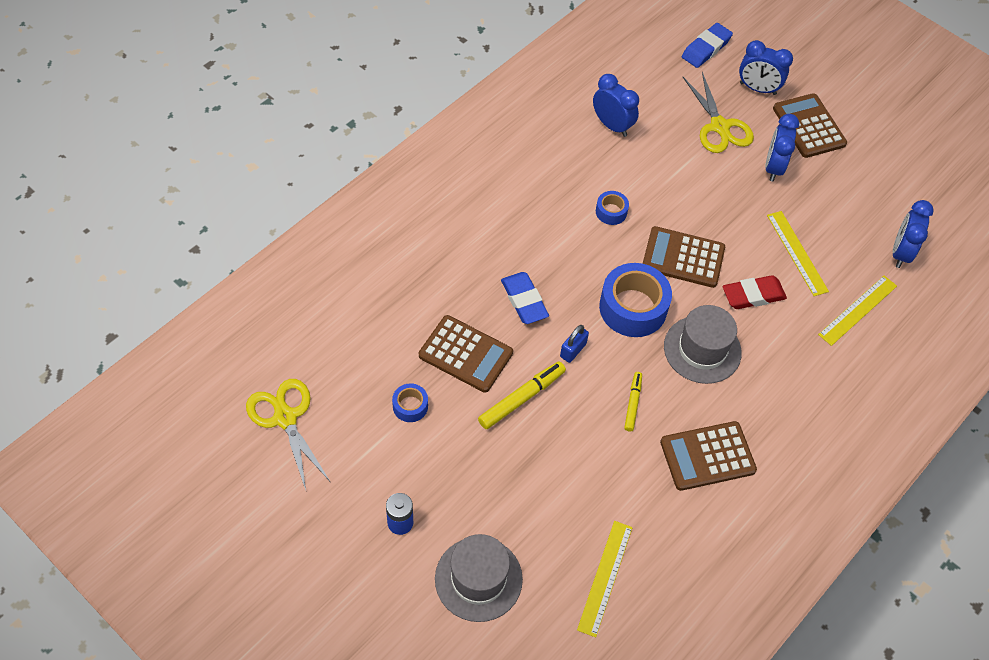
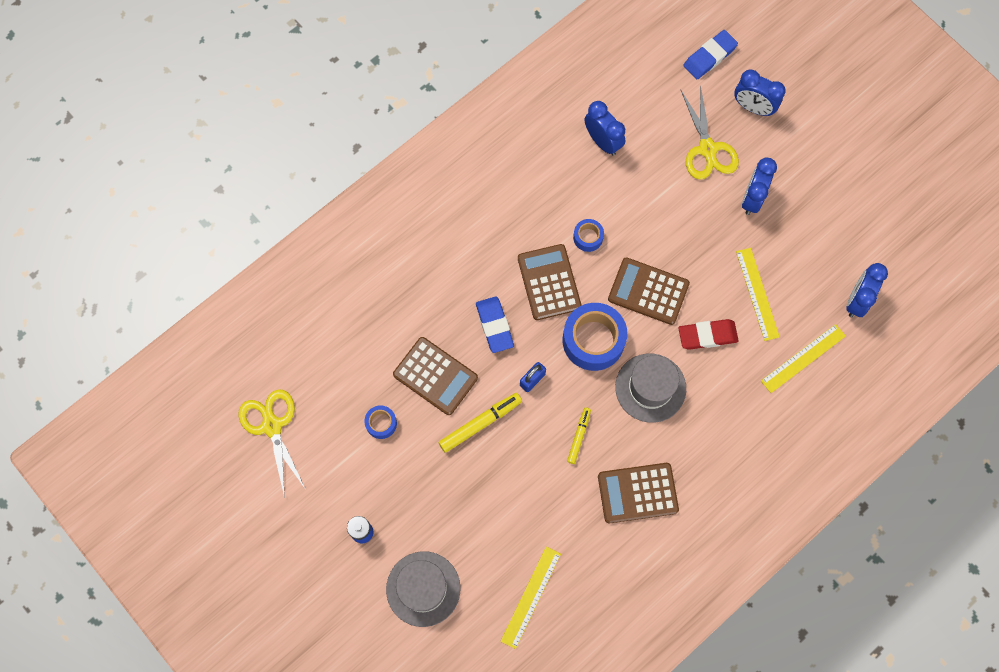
camera: 10 degrees right, 15 degrees up
brown calculator [773,93,847,158] -> brown calculator moved to [518,244,582,320]

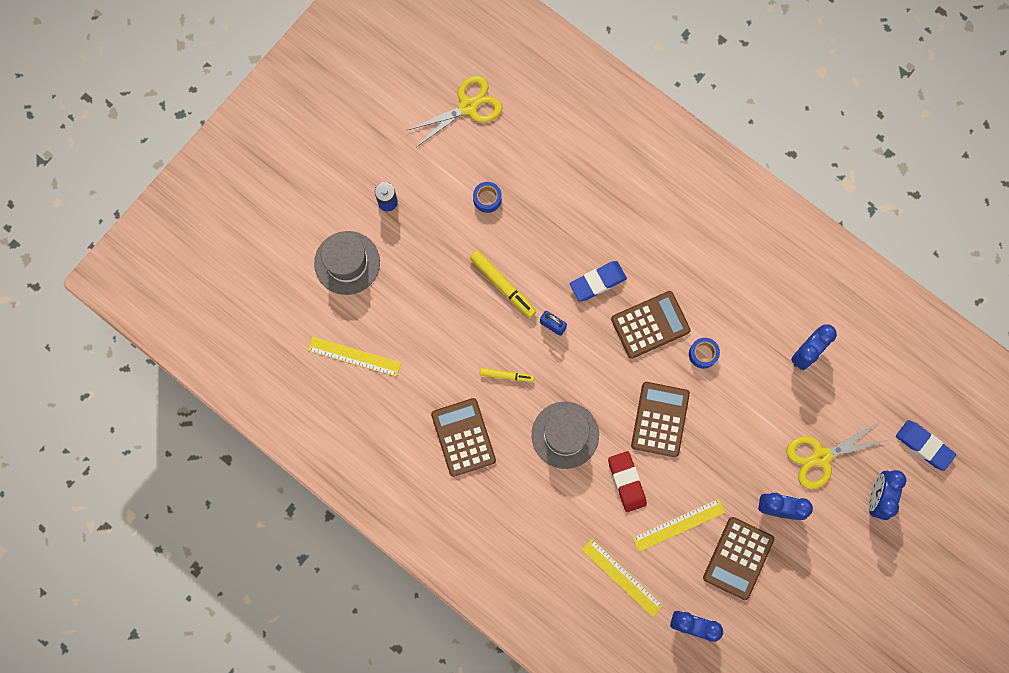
camera: 80 degrees right, 5 degrees up
brown calculator [393,337,478,415] -> brown calculator moved to [703,517,774,600]
blue tape [563,303,627,371] -> none

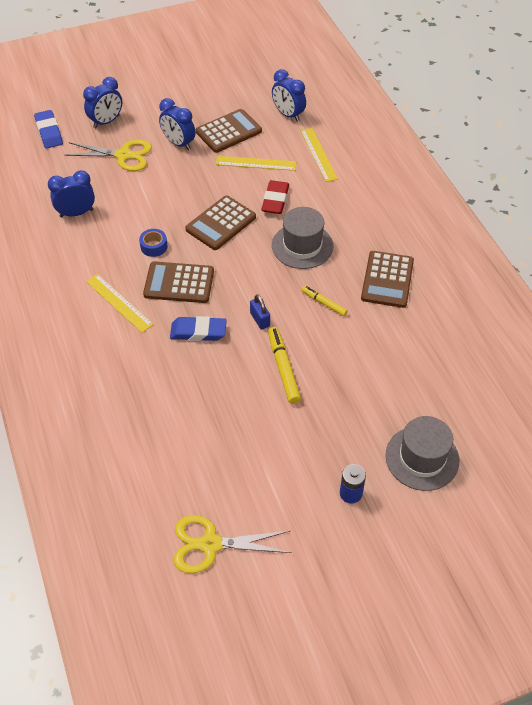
camera: 150 degrees left, 25 degrees down
yellow ruler [308,337,401,377] -> yellow ruler moved to [86,274,154,333]
blue tape [473,182,502,213] -> none

